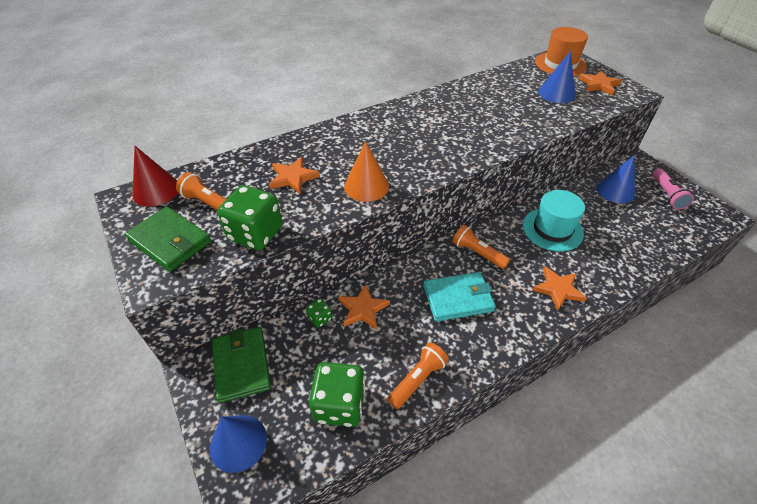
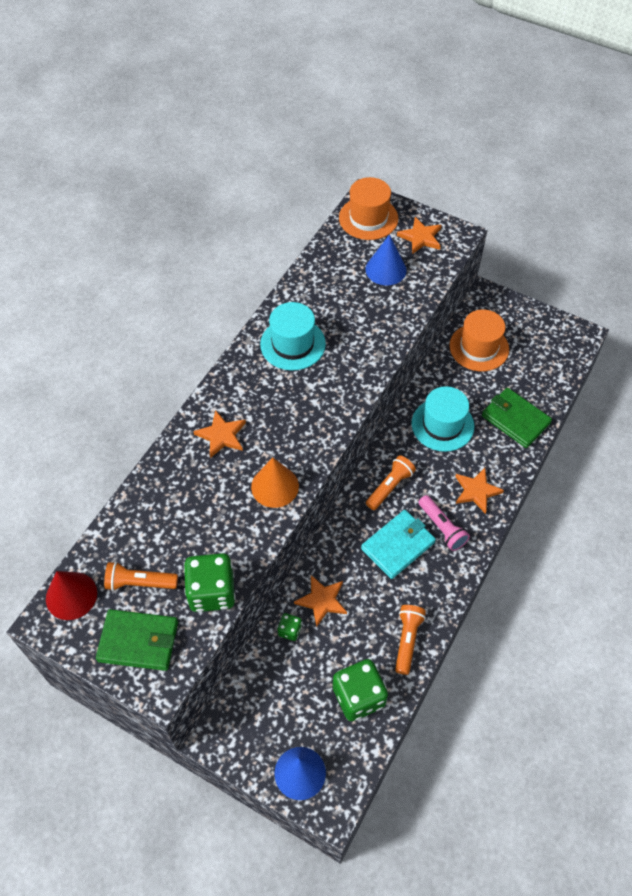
camera: 30 degrees left, 10 degrees up
green wallet [212,327,271,403] -> green wallet moved to [482,388,552,448]
orange star [269,157,320,194] -> orange star moved to [193,410,246,458]
orange flashlight [452,224,510,269] -> orange flashlight turned 120 degrees clockwise [366,455,416,510]
blue cone [597,156,635,204] -> orange hat [449,309,509,372]
pink flashlight [653,169,694,210] -> pink flashlight moved to [419,495,470,551]
none -> turquoise hat [260,302,326,371]

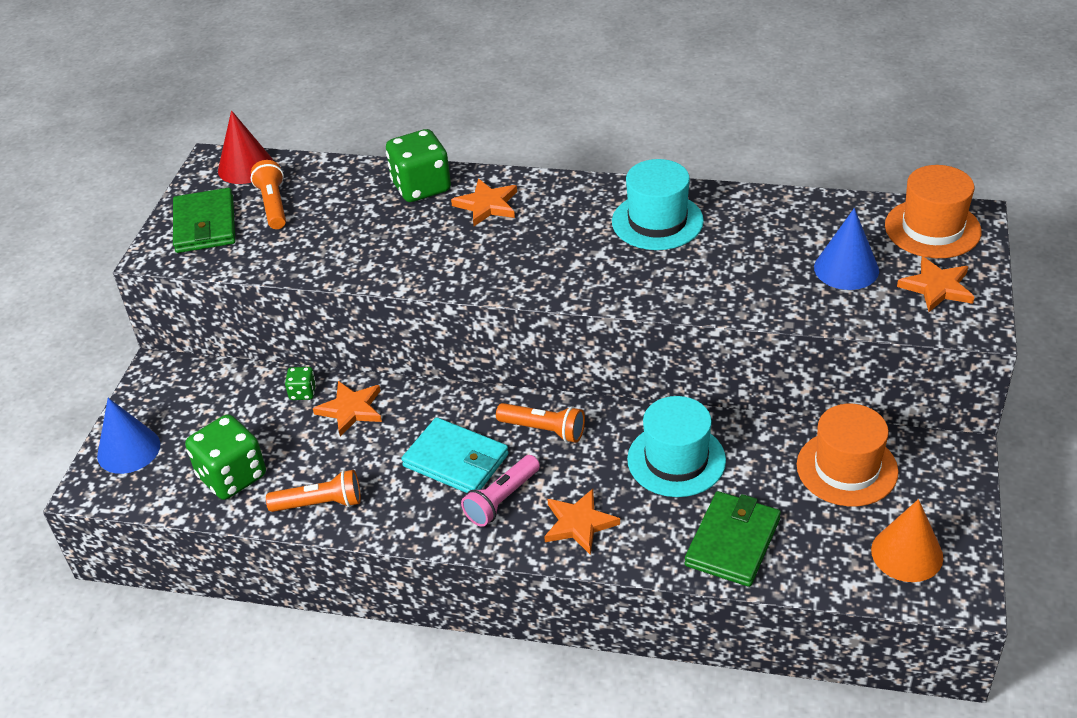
camera: 75 degrees right, 15 degrees down
green dice [184,553,235,612] -> green dice moved to [386,129,451,202]
orange cone [251,458,299,508] -> orange cone moved to [871,499,943,582]

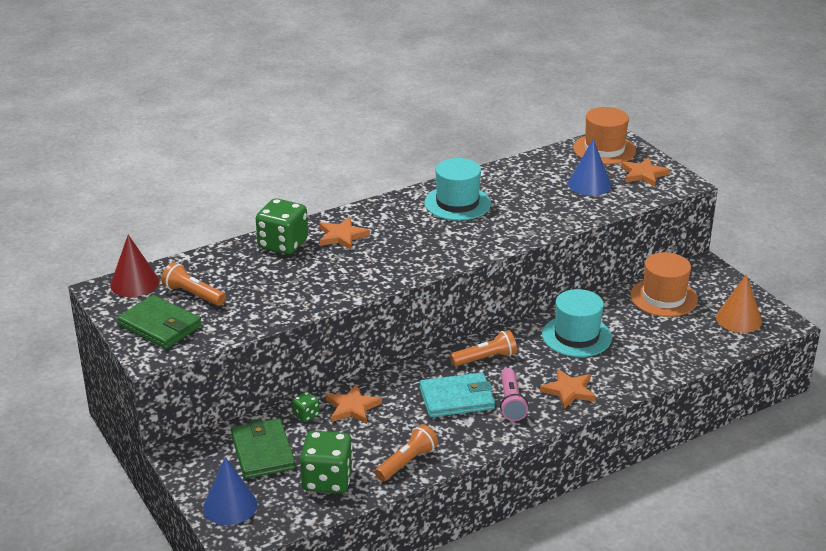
camera: 45 degrees left, 10 degrees down
green wallet [685,491,781,587] -> green wallet moved to [231,418,295,479]

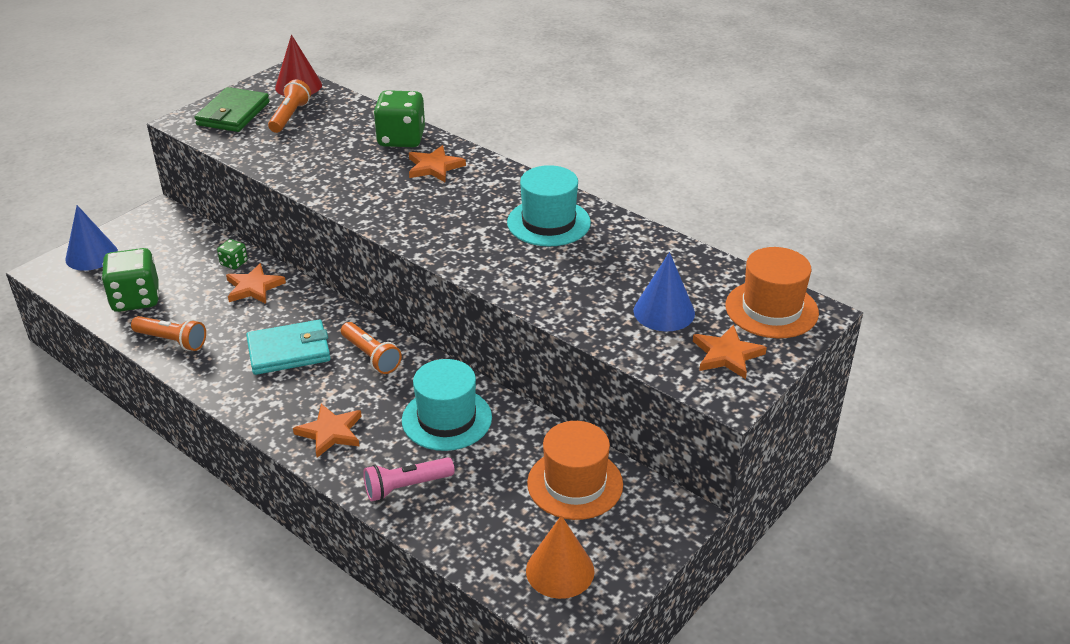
camera: 70 degrees right, 5 degrees up
green wallet [231,418,295,479] -> none
turquoise wallet [420,372,495,417] -> turquoise wallet turned 75 degrees counterclockwise [246,320,330,375]
pink flashlight [500,368,528,421] -> pink flashlight moved to [363,457,455,501]

